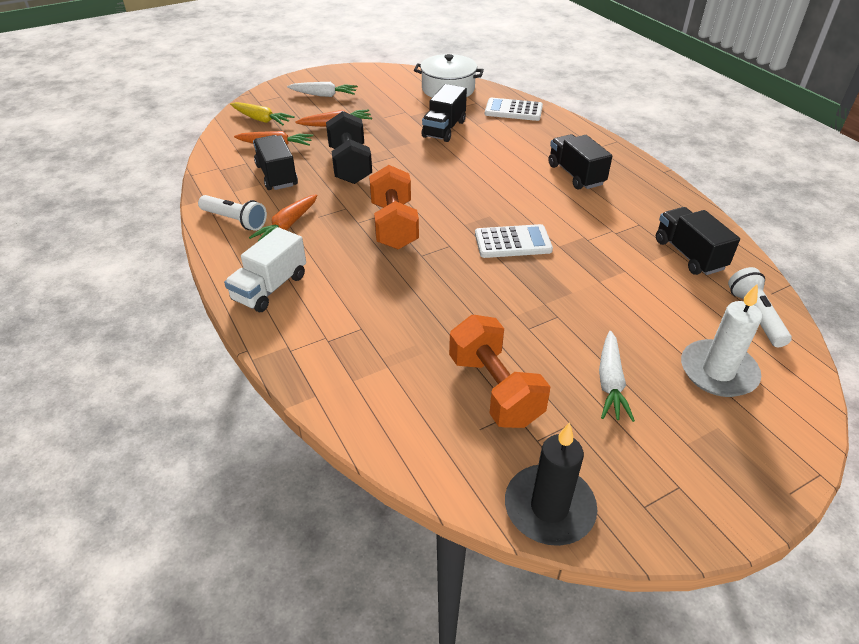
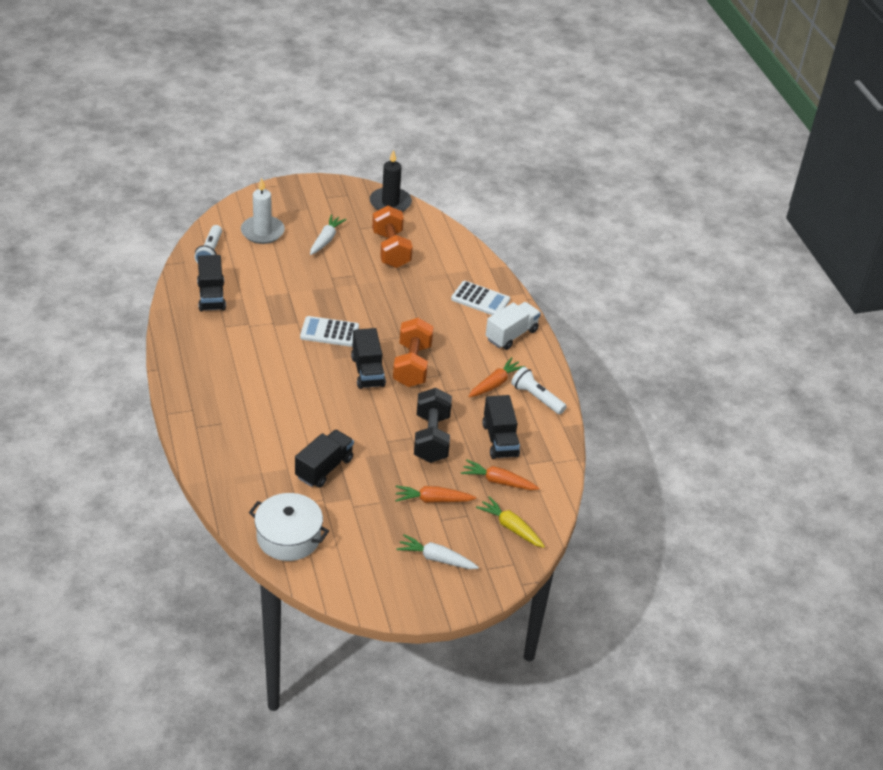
camera: 170 degrees left, 0 degrees up
white calculator [485,98,543,121] -> white calculator moved to [451,281,510,315]
black truck [548,134,612,190] -> black truck moved to [351,328,386,389]

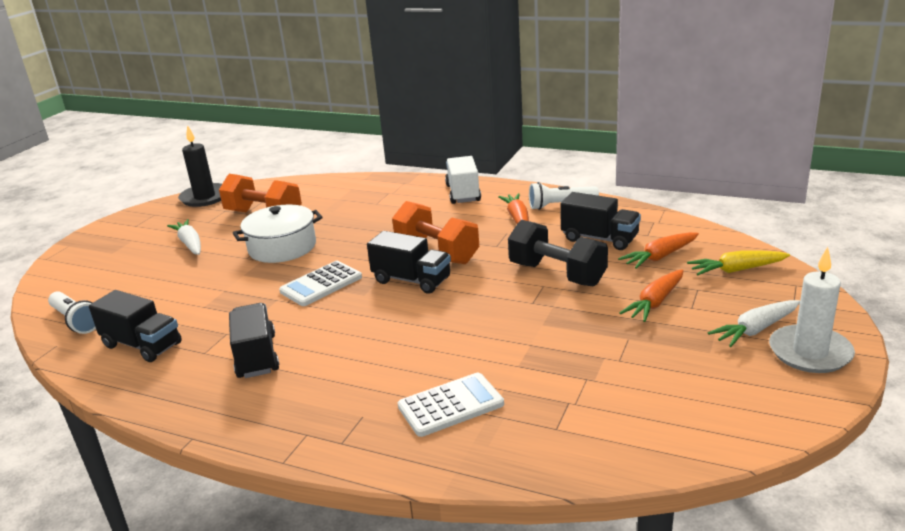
camera: 45 degrees left, 15 degrees down
white candle [241,178,285,244] -> white candle moved to [769,247,855,373]
white pot [249,493,329,561] -> white pot moved to [233,205,323,263]
black truck [295,430,354,488] -> black truck moved to [229,303,279,378]
white calculator [451,281,510,315] -> white calculator moved to [398,373,504,437]

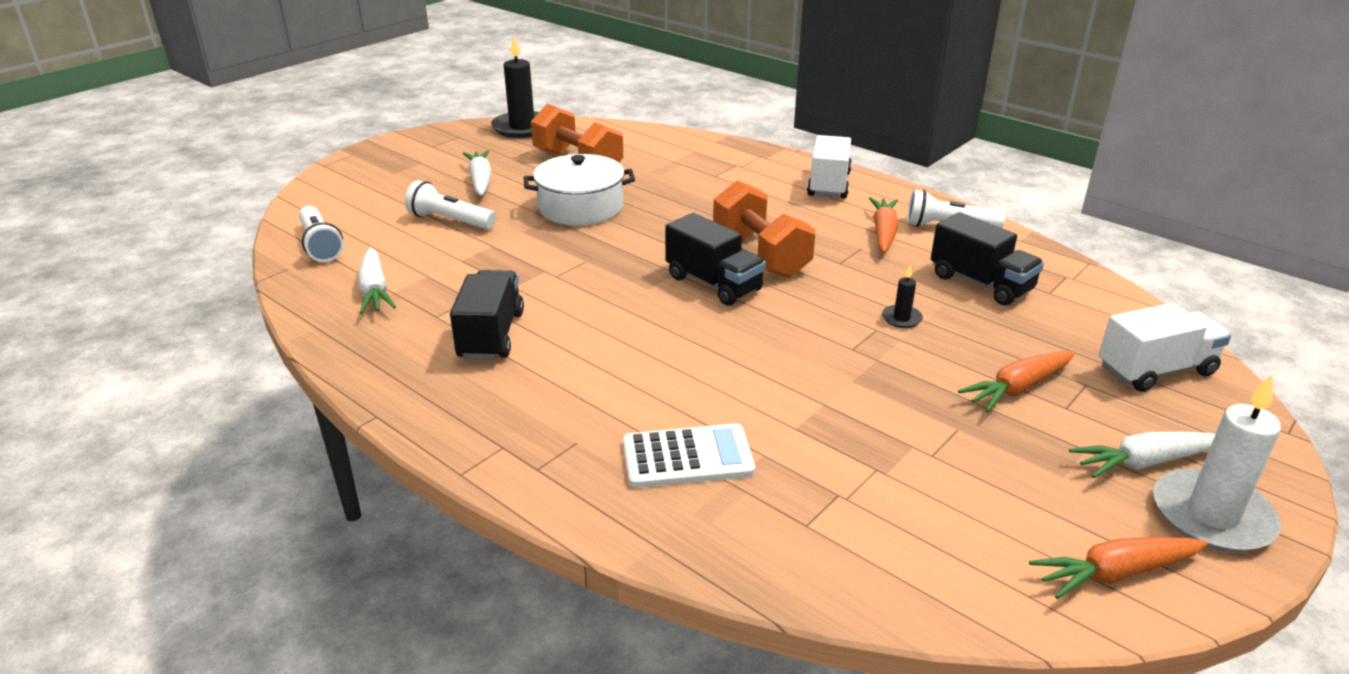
camera: 15 degrees right, 5 degrees up
black truck [89,290,182,362] -> white carrot [358,247,396,314]
white calculator [279,261,362,306] -> none
black dumbbell [508,220,608,287] -> black candle [882,266,923,328]
orange carrot [618,232,699,269] -> orange carrot moved to [1029,537,1208,599]
yellow carrot [687,251,790,275] -> white truck [1099,303,1231,392]
none -> white flashlight [405,180,496,229]

